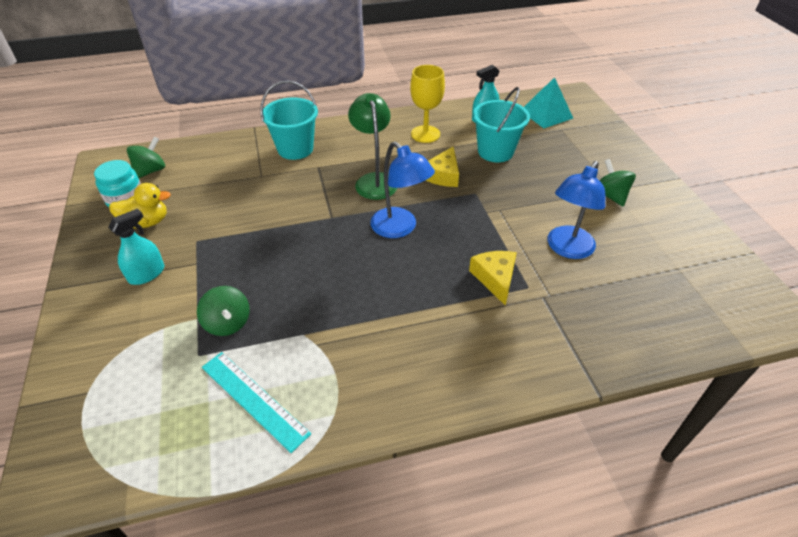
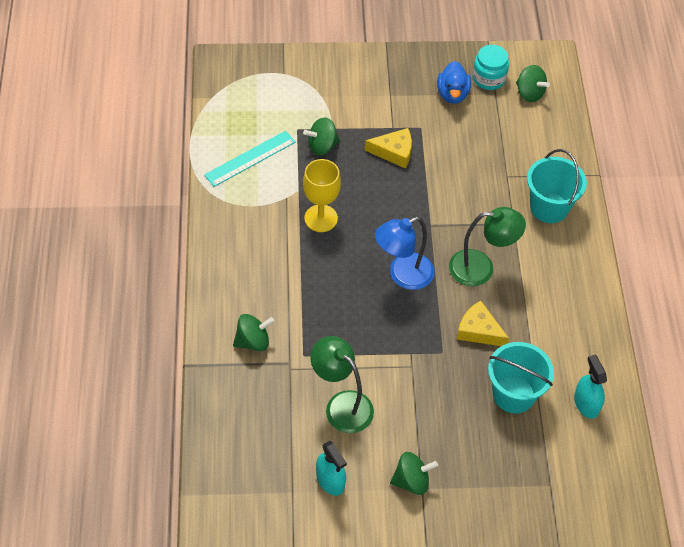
camera: 100 degrees right, 10 degrees up
turquoise spray bottle [108,209,164,285] -> turquoise spray bottle moved to [316,441,347,496]
yellow duck [109,183,171,229] -> blue duck [437,61,471,104]
yellow goblet [410,65,445,143] -> yellow goblet moved to [303,159,341,232]
yellow cheese [469,251,517,306] -> yellow cheese moved to [365,128,412,169]
turquoise pyramid [524,77,573,128] -> none
blue lamp [548,161,605,259] -> green lamp [310,336,374,433]
none -> green spinning top [233,314,274,351]

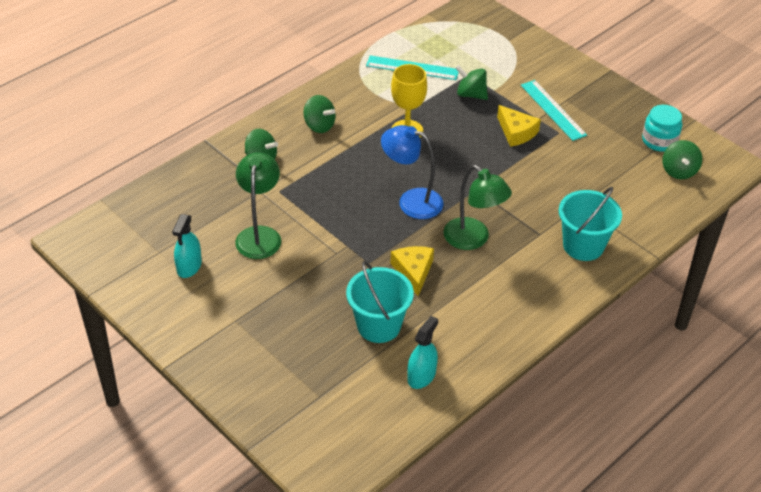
camera: 50 degrees right, 10 degrees down
green spinning top [390,452,438,495] -> green spinning top moved to [304,95,336,133]
blue duck [437,61,471,104] -> none
none -> turquoise ruler [521,80,587,141]

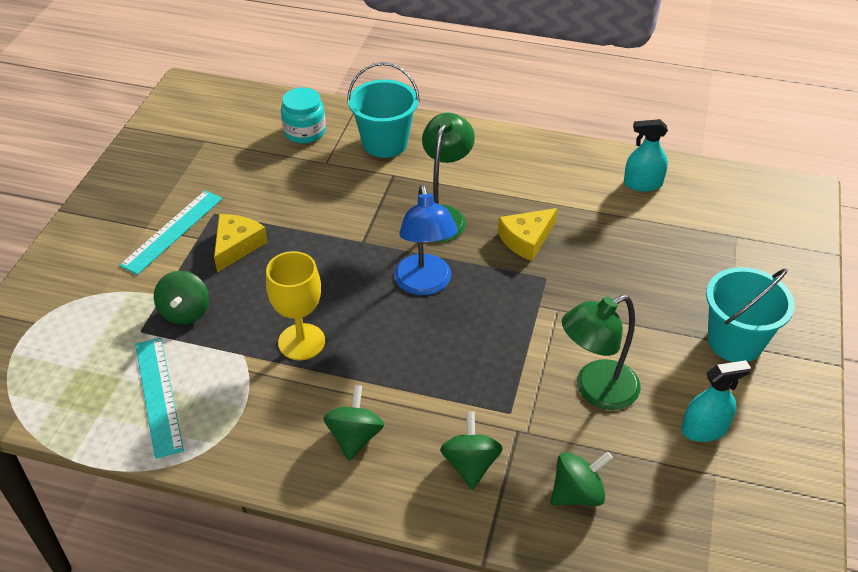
camera: 120 degrees left, 0 degrees up
turquoise bucket [346,261,414,343] -> turquoise bucket moved to [706,267,795,362]
turquoise jar [642,105,682,152] -> turquoise jar moved to [281,87,326,144]
green spinning top [663,140,702,179] -> green spinning top moved to [551,451,613,506]

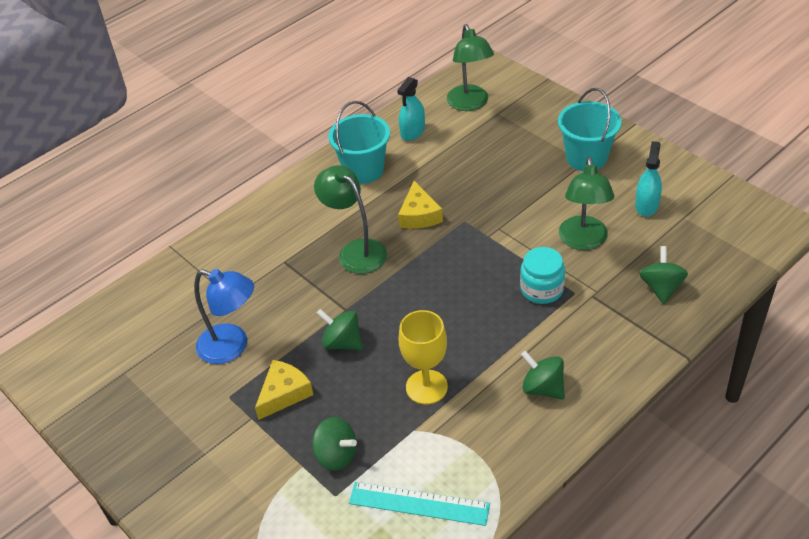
camera: 55 degrees left, 0 degrees up
turquoise ruler [119,190,222,275] -> none
yellow cheese [214,214,268,273] -> yellow cheese turned 75 degrees clockwise [255,360,313,420]
turquoise jar [281,87,326,144] -> turquoise jar moved to [520,247,565,304]
turquoise bucket [347,62,420,158] -> turquoise bucket moved to [328,101,390,184]
blue lamp [394,185,458,295] -> blue lamp moved to [194,269,254,364]
green spinning top [440,412,503,490] -> green spinning top moved to [316,309,363,351]
none -> green lamp [447,24,494,111]

